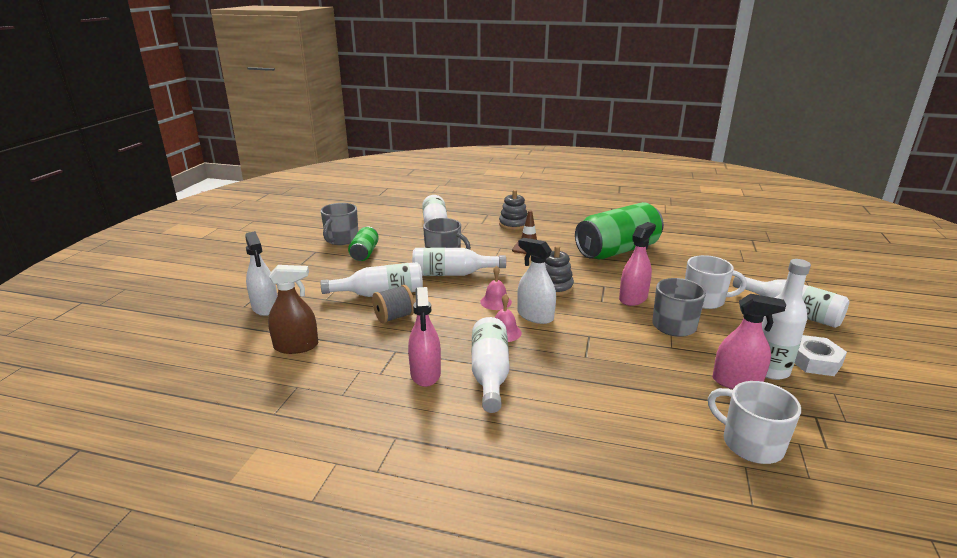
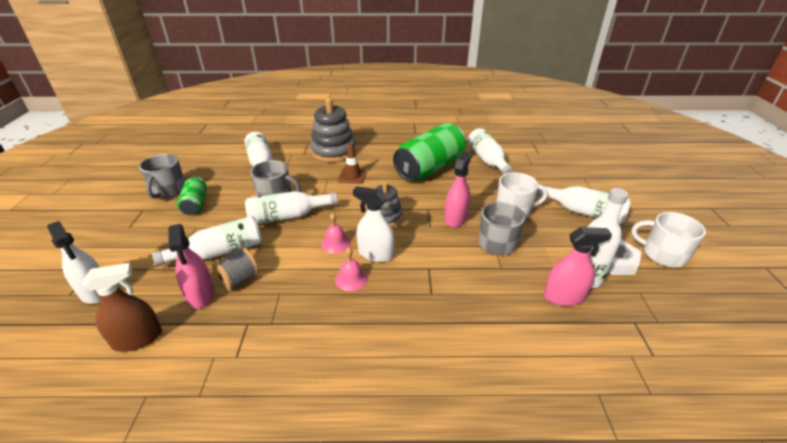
camera: 15 degrees left, 10 degrees up
pink spray bottle [408,287,441,387] -> pink spray bottle moved to [168,224,214,309]
white bottle [472,317,510,413] -> white bottle moved to [468,128,514,175]
grey stacking toy [499,190,528,230] -> grey stacking toy [310,98,356,162], size x1.66
white mug [708,381,801,464] -> white mug moved to [631,212,706,267]

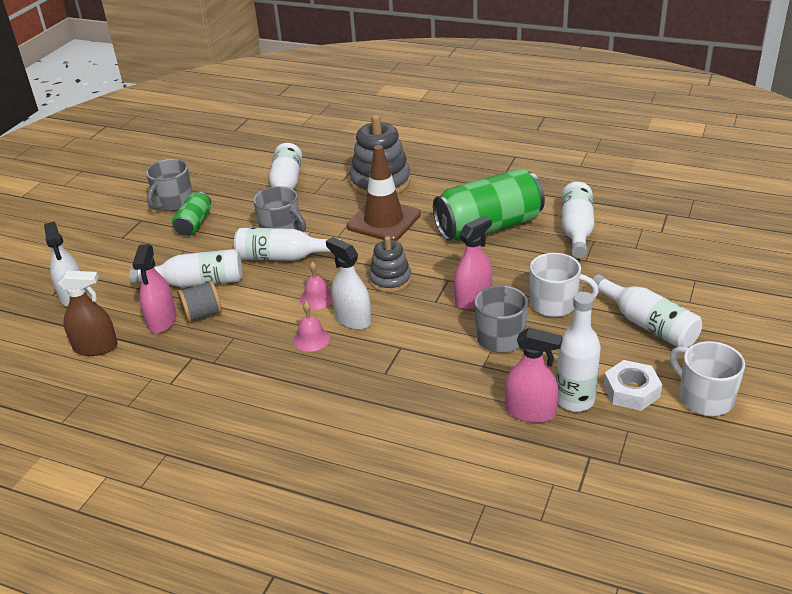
camera: 25 degrees right, 0 degrees up
brown traffic cone [338,143,367,184] -> brown traffic cone [347,145,421,241], size x1.76

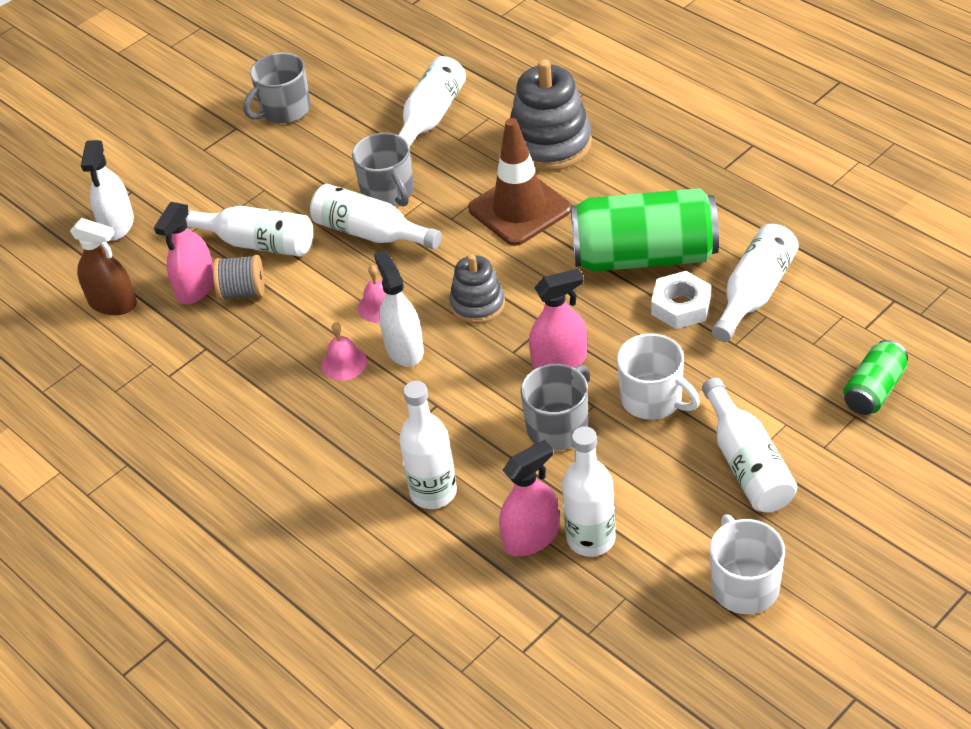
camera: 25 degrees right, 10 degrees up
green can [172,192,211,236] -> green can moved to [843,340,908,415]
pink spray bottle [505,328,563,423] -> pink spray bottle turned 75 degrees counterclockwise [499,440,559,556]
white nut [604,360,662,411] -> white nut moved to [651,271,711,329]
none -> white bottle [399,381,457,509]

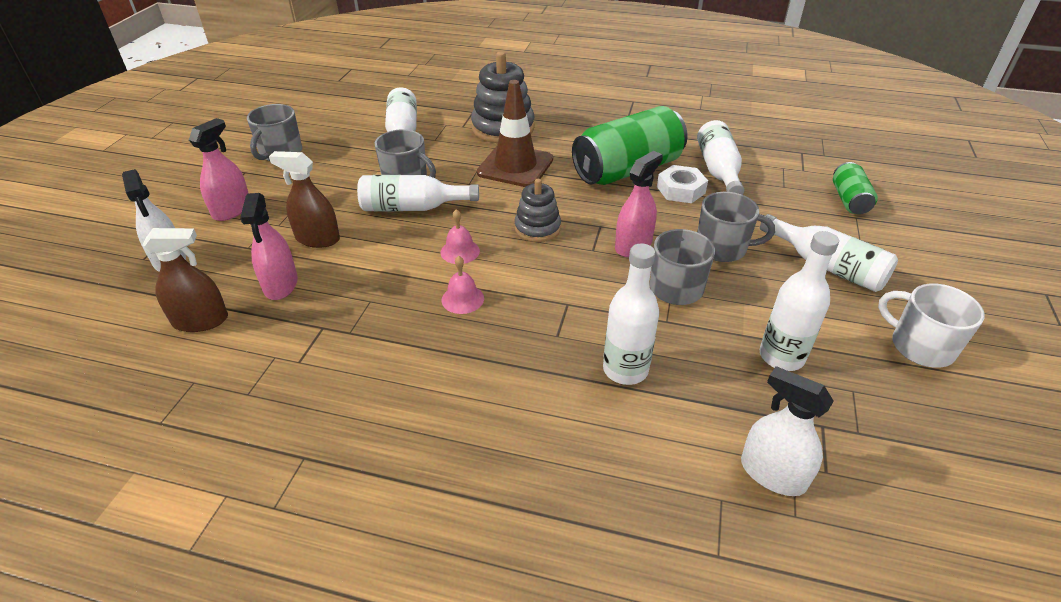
camera: 35 degrees left, 5 degrees down
white bottle [186,206,313,257] -> brown spray bottle [269,151,340,248]
grey spool [213,255,264,300] -> none
white spray bottle [374,250,424,367] -> white spray bottle moved to [741,366,834,496]
pink spray bottle [499,440,559,556] -> pink spray bottle moved to [189,118,248,221]
white mug [617,333,700,420] -> grey mug [697,192,775,262]

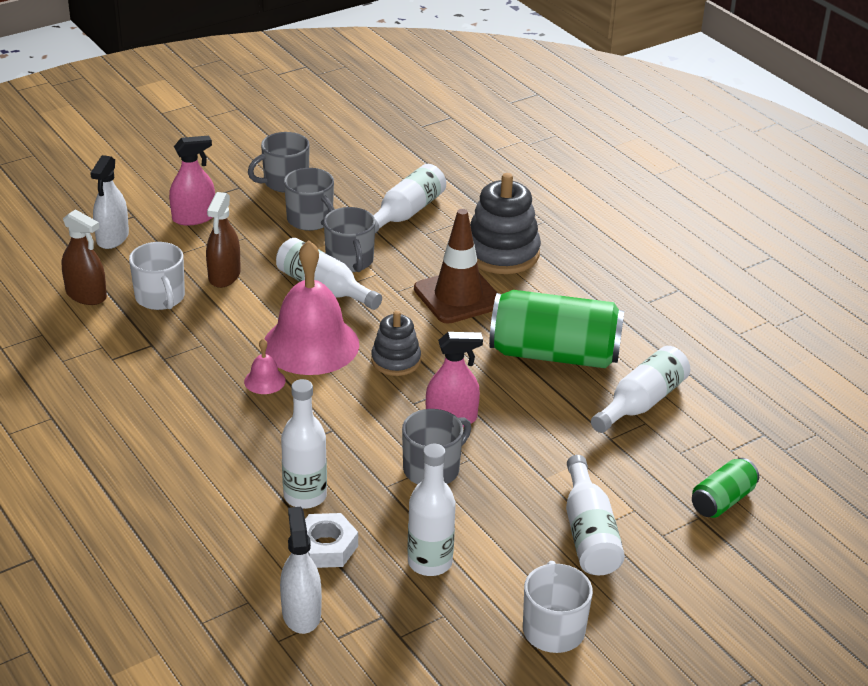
camera: 40 degrees right, 5 degrees down
pink spray bottle [240,193,298,300] -> white mug [129,242,185,310]
brown spray bottle [269,151,340,248] -> brown spray bottle turned 135 degrees counterclockwise [206,192,241,288]
pink bell [441,209,480,264] -> pink bell [265,240,359,375], size x2.41
white nut [657,165,708,203] -> white nut moved to [305,513,358,568]
grey mug [697,192,775,262] -> grey mug moved to [284,168,335,231]

